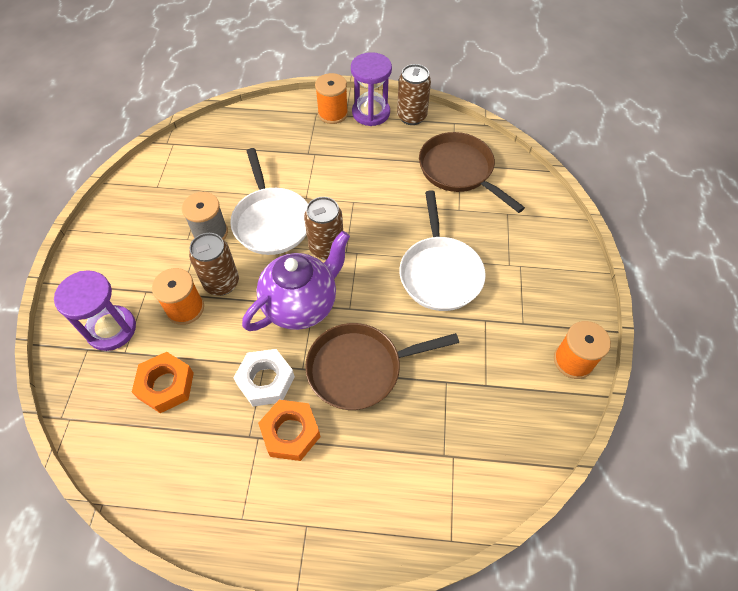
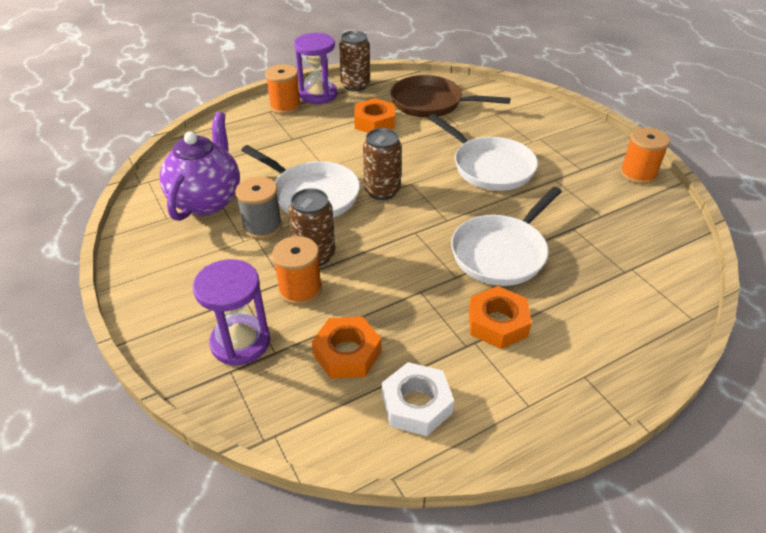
camera: 35 degrees left, 15 degrees down
white nut [233,349,295,406] -> white nut moved to [382,362,454,436]
purple teapot [242,231,350,331] -> purple teapot moved to [159,112,240,221]
brown pan [305,323,459,410] -> white pan [451,187,562,286]
none -> orange nut [354,98,395,133]

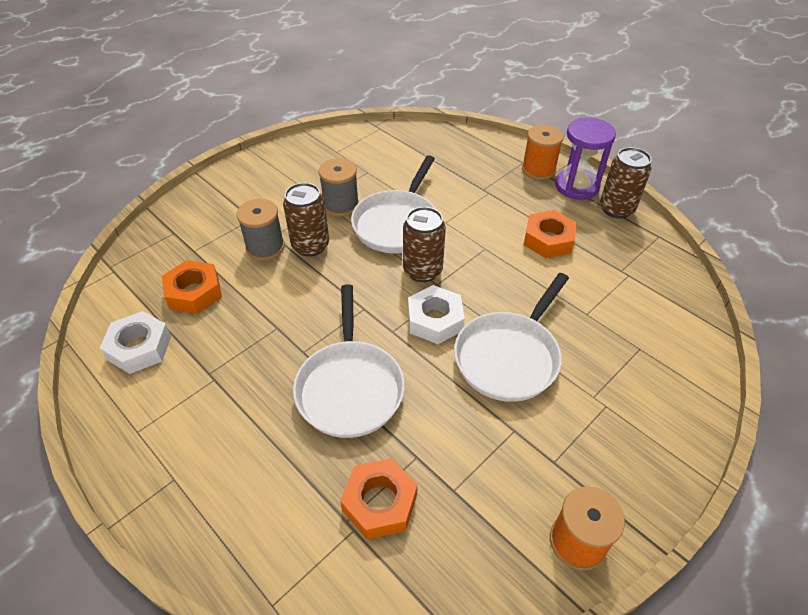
camera: 75 degrees right, 5 degrees up
purple teapot [159,112,240,221] -> none
purple hourglass [193,259,270,365] -> none
orange spool [272,236,322,305] -> grey spool [236,199,285,261]
brown pan [390,75,511,118] -> none
white pan [451,187,562,286] -> white pan turned 120 degrees counterclockwise [293,284,405,438]
orange nut [469,286,532,349] -> orange nut moved to [340,458,418,539]
none -> white nut [408,285,465,344]

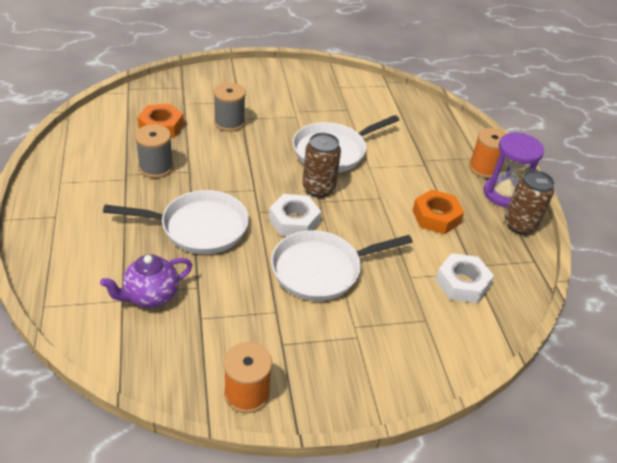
camera: 30 degrees right, 5 degrees down
white nut [100,311,171,374] -> white nut moved to [435,253,494,303]
brown can [283,183,329,257] -> none
white pan [293,284,405,438] -> white pan turned 120 degrees counterclockwise [103,190,249,254]
grey spool [319,158,359,216] -> grey spool moved to [135,125,173,178]
orange nut [340,458,418,539] -> purple teapot [100,255,192,308]

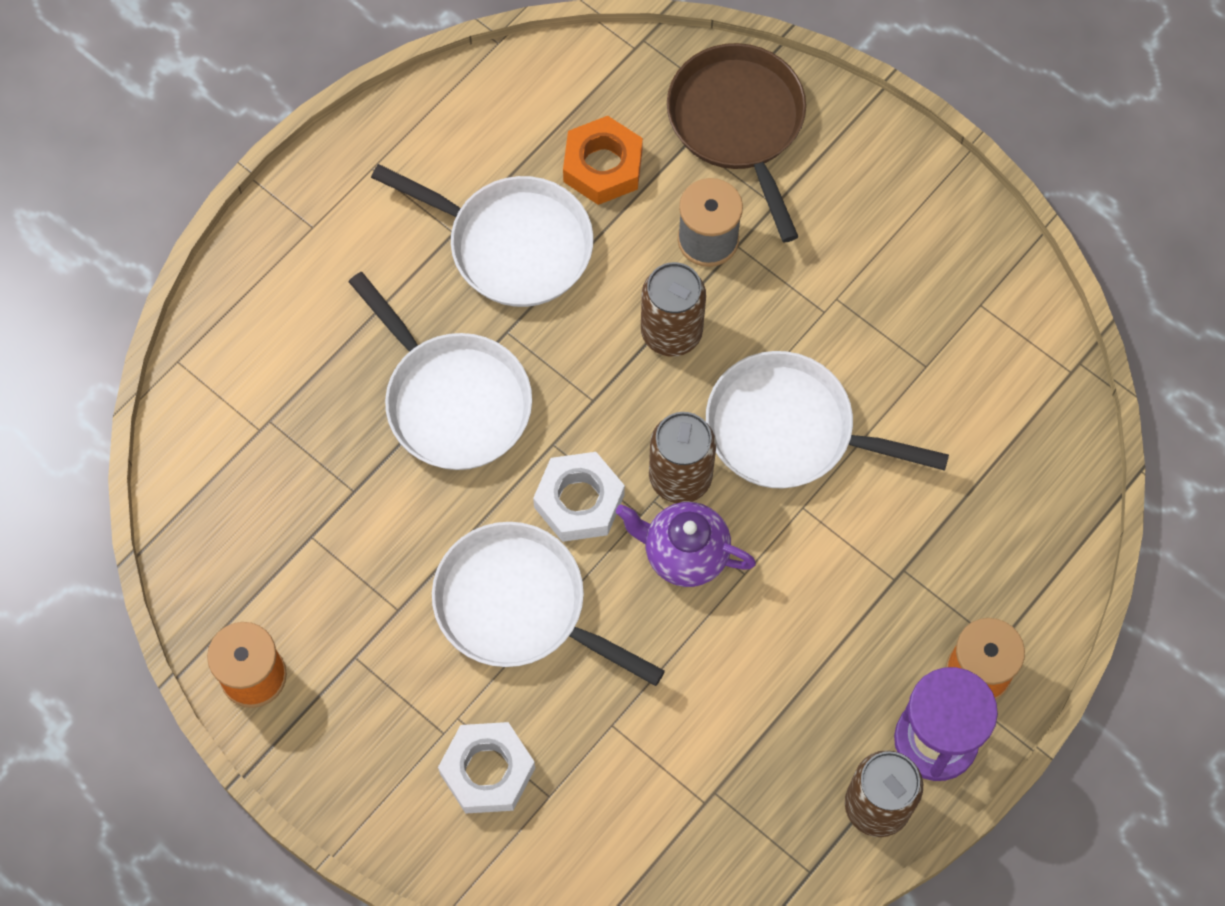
camera: 55 degrees right, 25 degrees up
purple teapot [100,255,192,308] -> purple teapot moved to [616,502,756,587]
grey spool [135,125,173,178] -> white pan [371,164,594,307]
orange nut [413,189,464,234] -> none
white nut [435,253,494,303] -> white nut moved to [438,722,535,814]
none -> brown can [641,262,706,357]
none -> brown pan [667,43,806,242]

